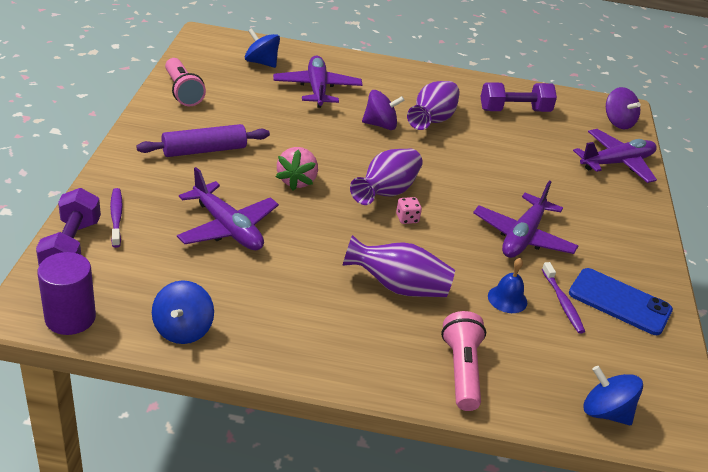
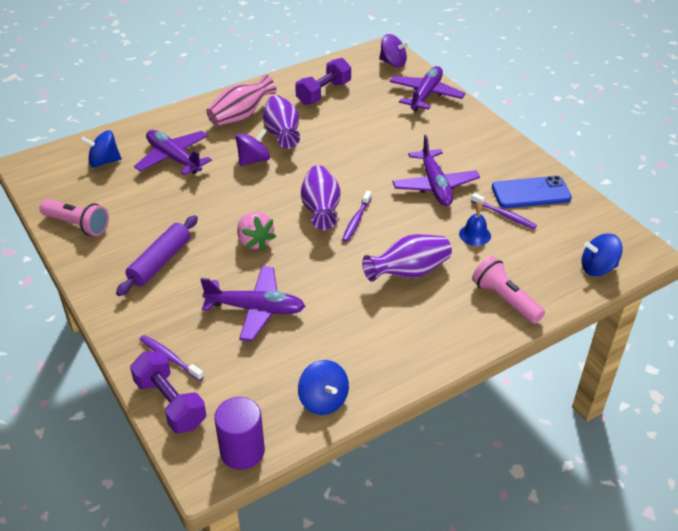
camera: 35 degrees left, 5 degrees up
pink dice [396,197,422,224] -> purple toothbrush [342,191,372,242]
none -> pink vase [206,74,276,126]

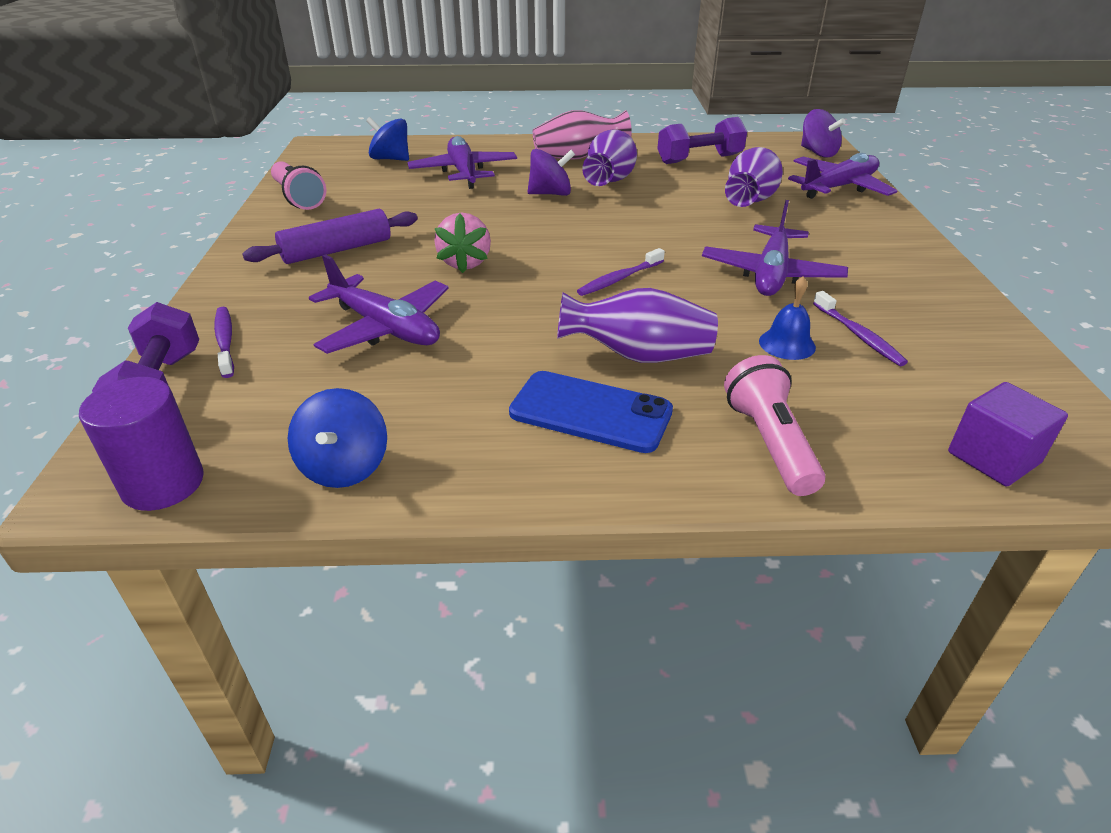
camera: 30 degrees right, 5 degrees down
purple vase [301,165,341,230] -> purple vase moved to [725,147,783,207]
blue phone [492,176,572,208] -> blue phone moved to [509,371,673,453]
blue spinning top [582,233,623,276] -> purple cube [948,382,1068,486]

